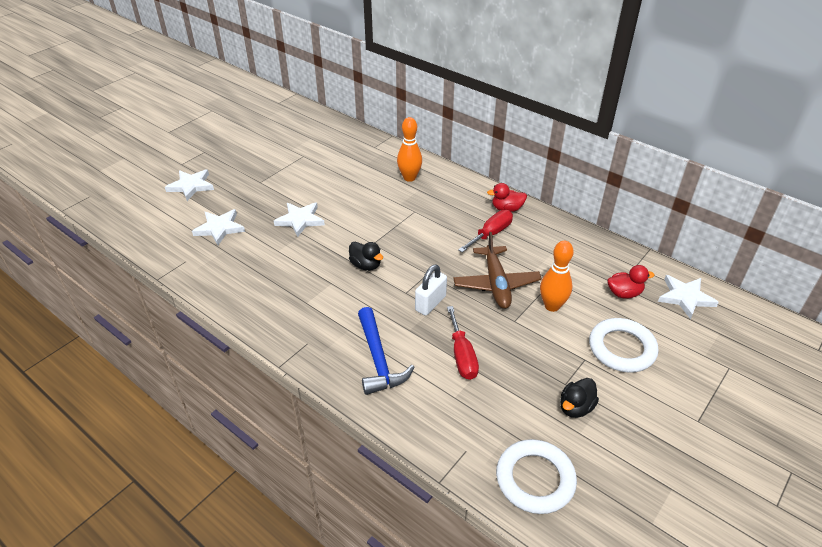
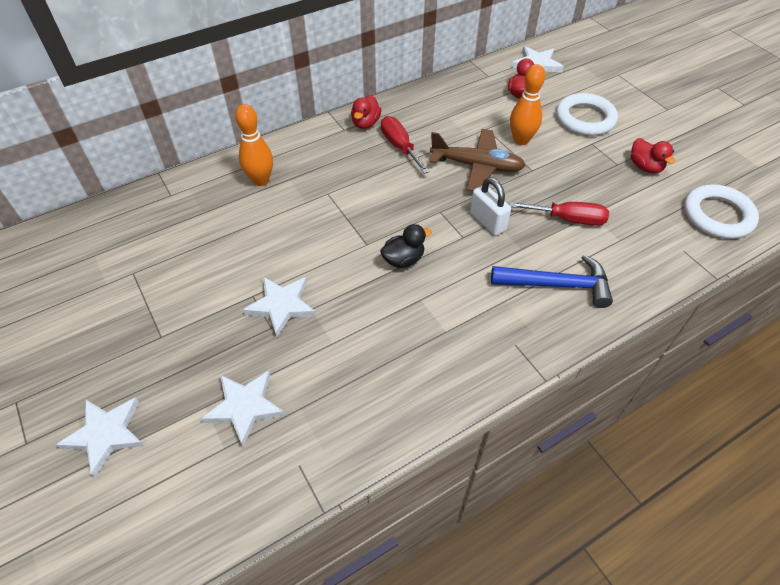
camera: 70 degrees left, 10 degrees up
black duck [560,378,599,418] -> red duck [631,138,675,173]

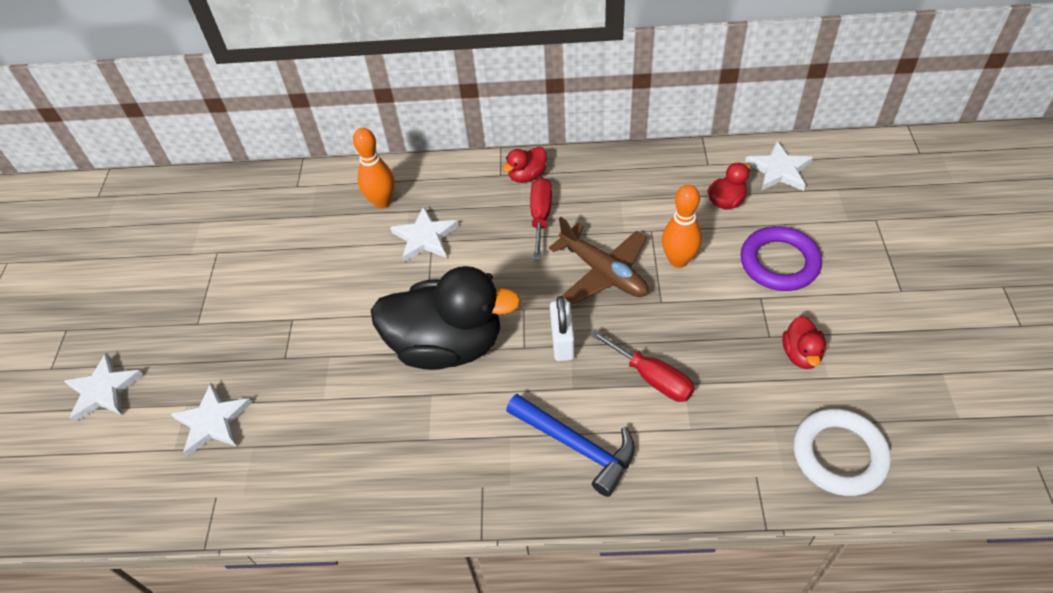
camera: 35 degrees right, 0 degrees up
white star [243,277,316,337] -> white star moved to [390,206,458,262]
black duck [380,224,432,268] -> black duck [371,266,521,370], size x2.37
white ring [556,93,618,136] -> purple ring [741,226,822,291]

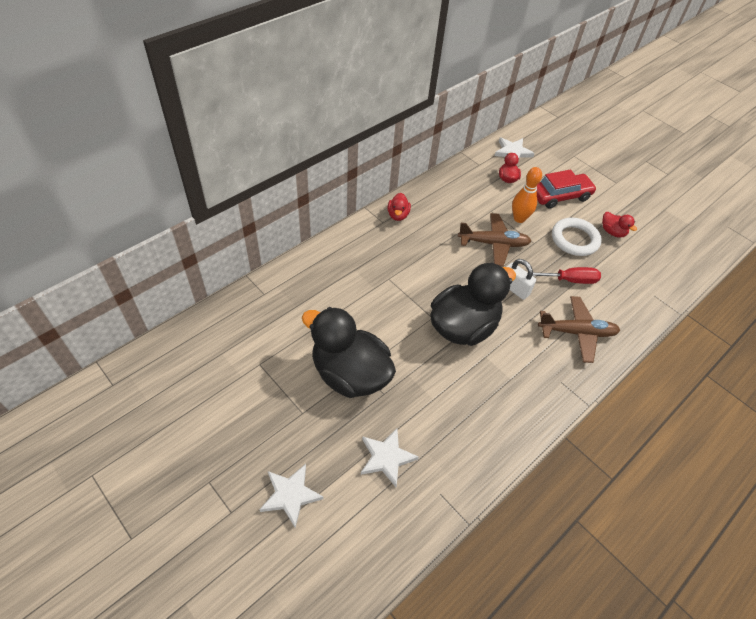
camera: 50 degrees left, 0 degrees up
orange bowling pin [353,128,395,209] -> none
white star [390,206,458,262] -> none
blue hammer [506,394,635,497] -> brown plane [538,296,620,363]
red screwdriver [530,177,552,260] -> none
purple ring [741,226,822,291] -> red car [537,170,597,209]
white ring [793,408,891,496] -> white ring moved to [552,218,602,256]
none -> black duck [302,307,396,398]

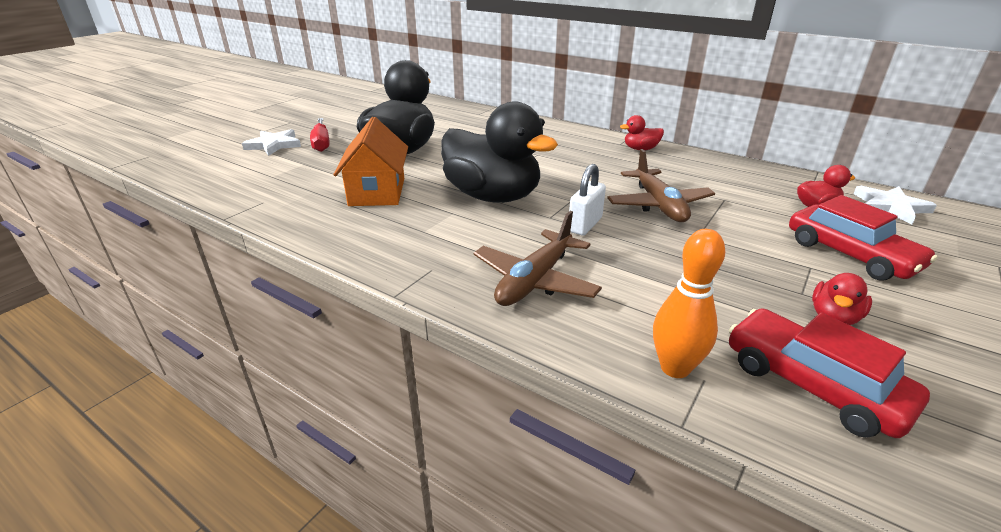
camera: 80 degrees right, 20 degrees down
white star [361,429,419,487] -> none
orange bowling pin [512,167,542,223] -> orange bowling pin moved to [653,229,725,378]
red screwdriver [532,267,601,284] -> red screwdriver moved to [310,118,329,152]
brown plane [538,296,620,363] -> brown plane turned 45 degrees clockwise [474,211,602,306]
white ring [552,218,602,256] -> none
none -> orange house [333,117,408,206]
none -> red car [729,308,930,438]

